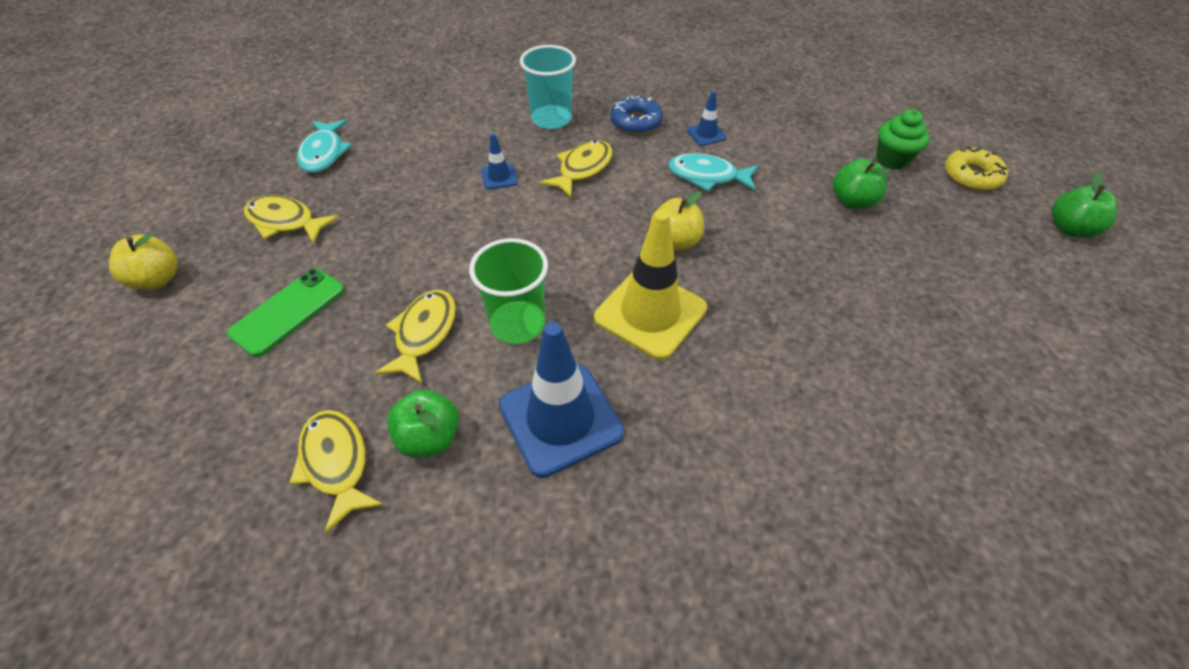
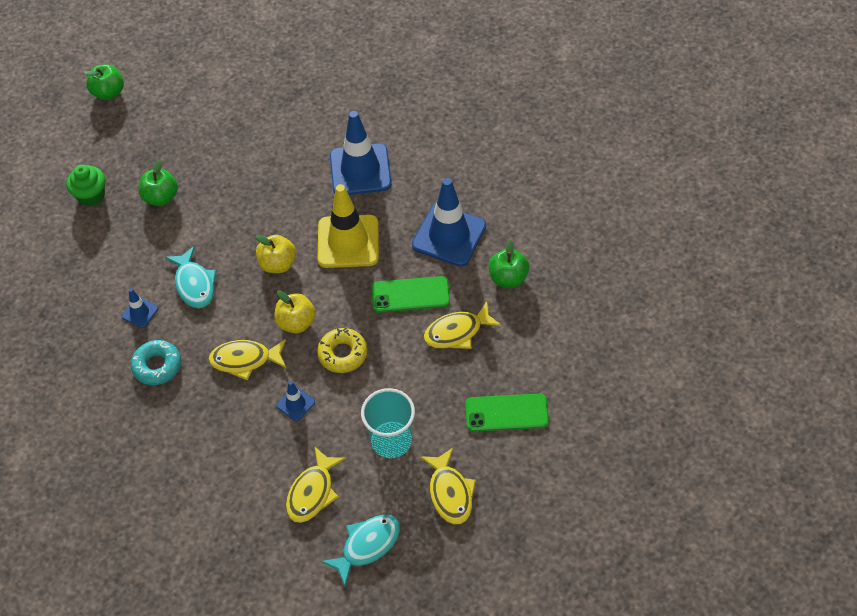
camera: 125 degrees left, 5 degrees up
yellow apple [109,233,178,290] -> yellow apple moved to [274,290,316,334]
yellow fish [289,410,384,533] -> yellow fish moved to [286,446,346,523]
green cup [469,238,548,344] -> green phone [372,276,450,313]
turquoise cup [520,45,576,129] -> turquoise cup moved to [361,388,415,458]
blue donut [610,96,663,134] -> turquoise donut [131,340,181,385]
yellow donut [945,146,1008,191] -> yellow donut moved to [317,328,367,373]
none -> blue traffic cone [330,111,392,195]

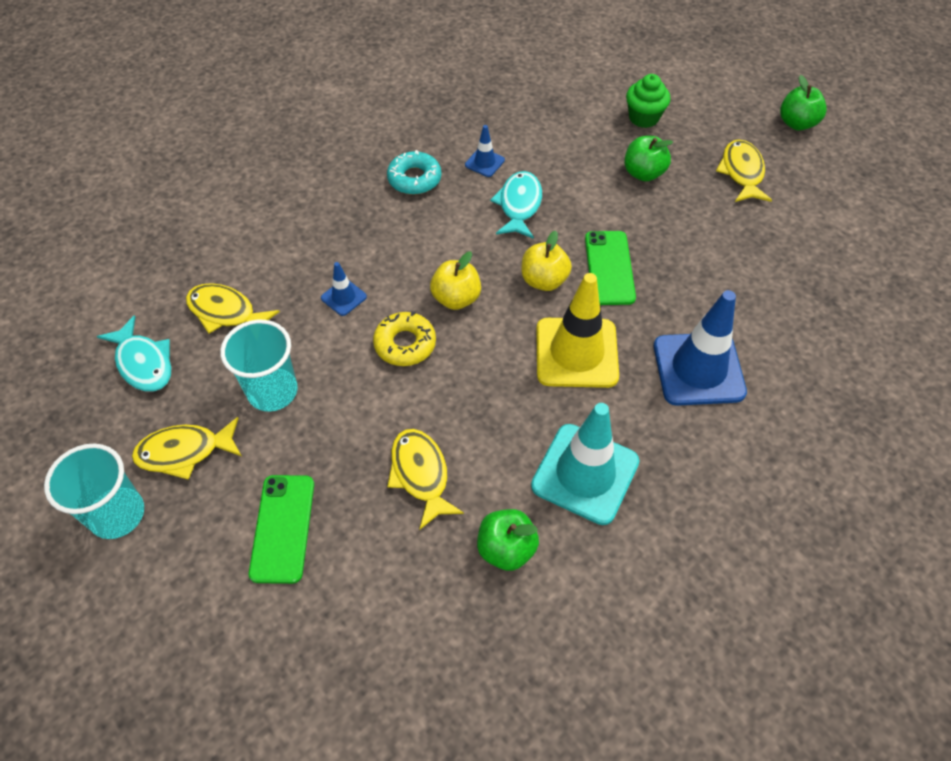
camera: 90 degrees right, 0 degrees up
turquoise fish [165,246,217,308] -> turquoise fish turned 120 degrees clockwise [490,171,542,239]
yellow fish [208,339,286,380] -> yellow fish moved to [716,139,772,202]
green phone [372,276,450,313] -> green phone moved to [585,231,636,305]
blue traffic cone [412,178,486,267] -> turquoise traffic cone [531,403,640,525]
none -> turquoise cup [44,443,144,539]

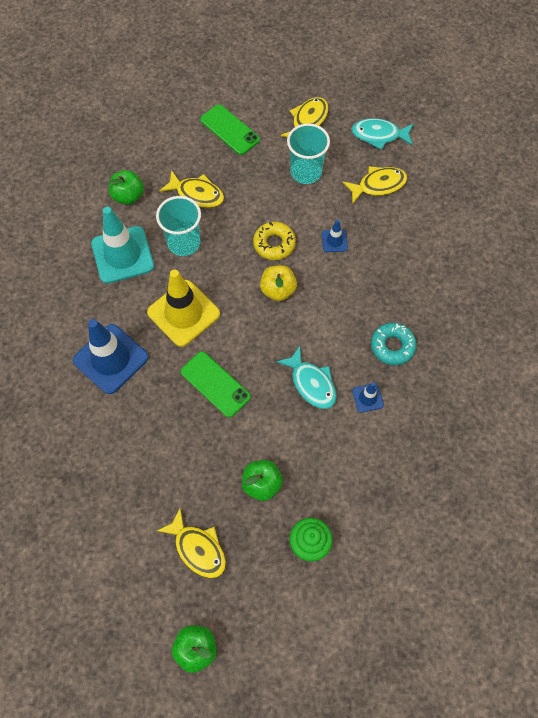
camera: 135 degrees right, 10 degrees up
turquoise cup [44,443,144,539] -> turquoise cup moved to [156,196,201,256]
yellow apple [522,231,572,291] -> none

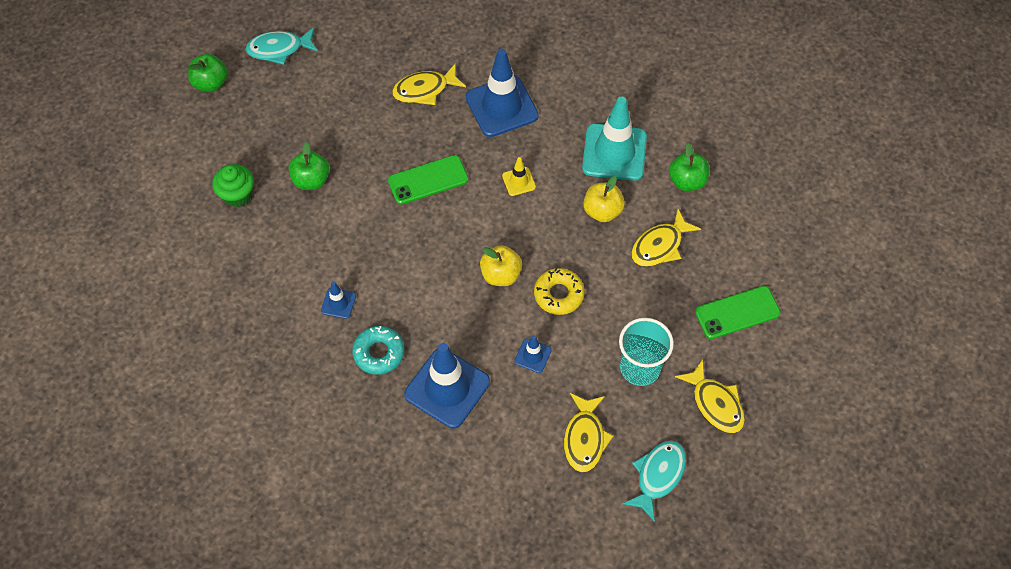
camera: 115 degrees right, 5 degrees down
yellow traffic cone [147,269,220,347] -> yellow traffic cone [502,157,536,196], size x0.46
turquoise cup [156,196,201,256] -> yellow apple [583,176,625,222]
yellow fish [157,508,226,578] -> yellow fish moved to [392,63,466,105]
turquoise fish [276,346,337,409] -> turquoise fish moved to [246,27,318,65]
none -> blue traffic cone [404,343,490,428]

